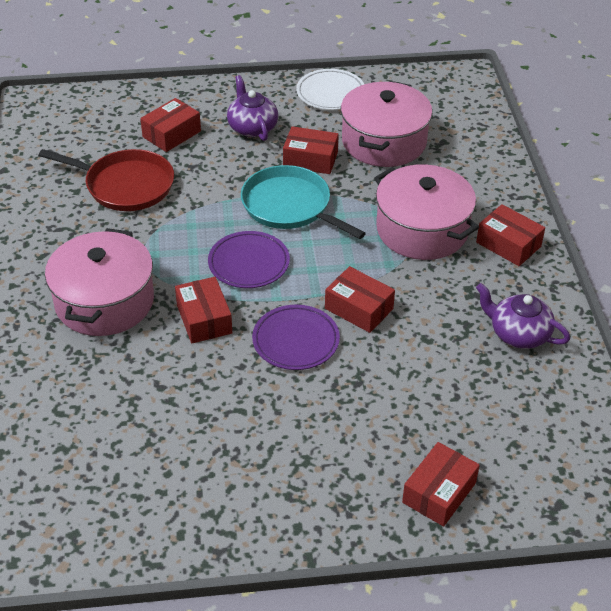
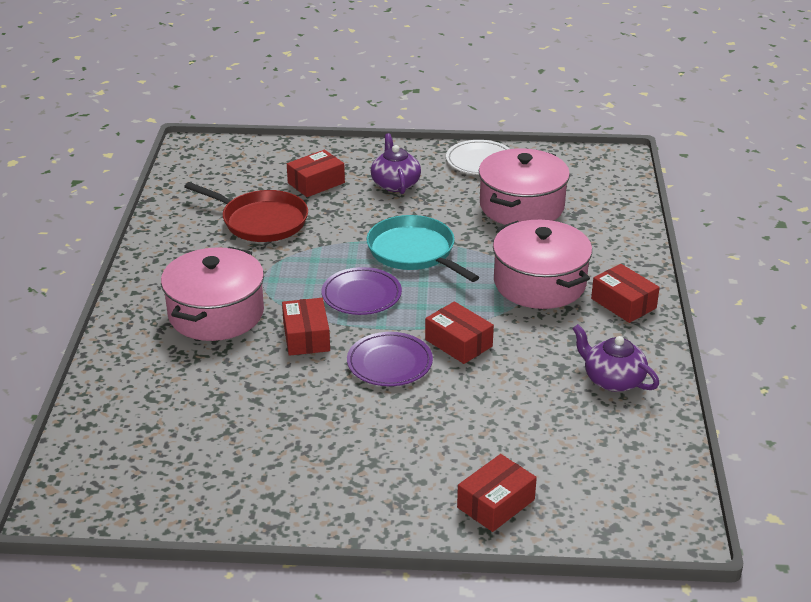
camera: 10 degrees right, 10 degrees down
red box [283,126,339,174] -> none

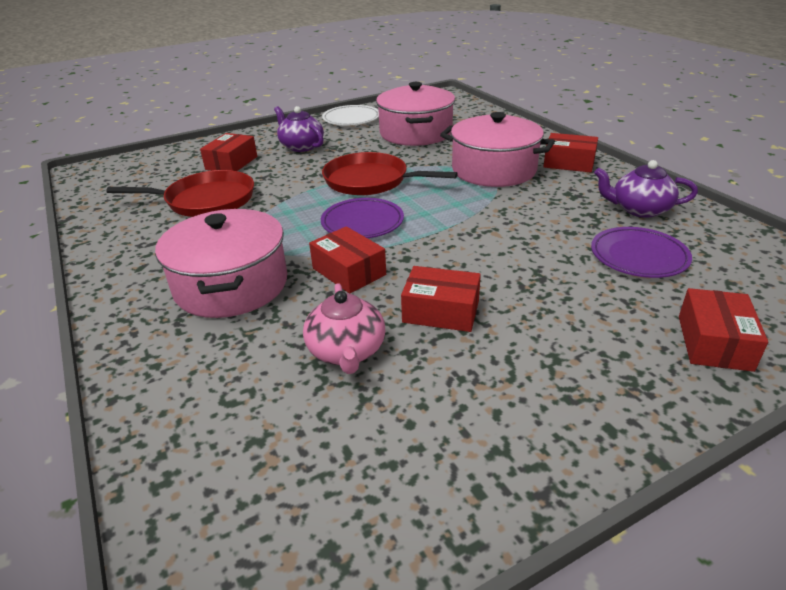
camera: 30 degrees left, 0 degrees up
purple plate [347,332,433,386] -> purple plate moved to [591,227,692,278]
turquoise pan [366,215,479,282] -> red pan [322,152,458,195]
red box [425,301,494,364] -> red box moved to [401,266,481,332]
none -> pink teapot [303,283,385,374]

